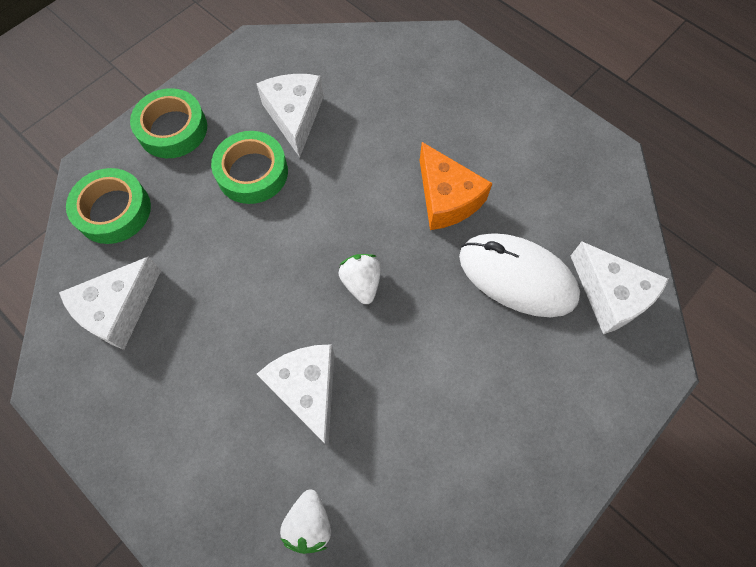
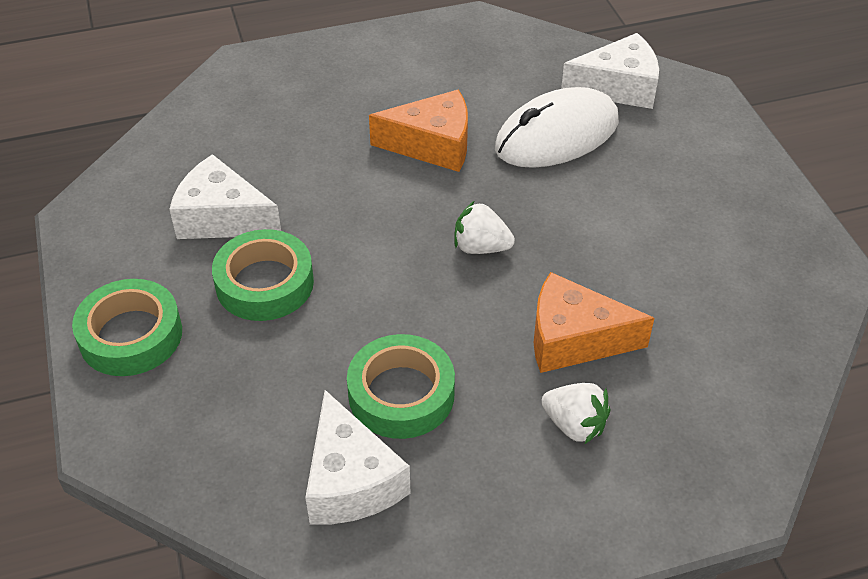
camera: 60 degrees left, 20 degrees down
green tape [66,168,151,244] -> green tape moved to [347,334,455,439]
white cheese [257,344,334,447] -> orange cheese [534,272,654,373]
white strawberry [280,490,331,554] -> white strawberry moved to [541,383,610,445]

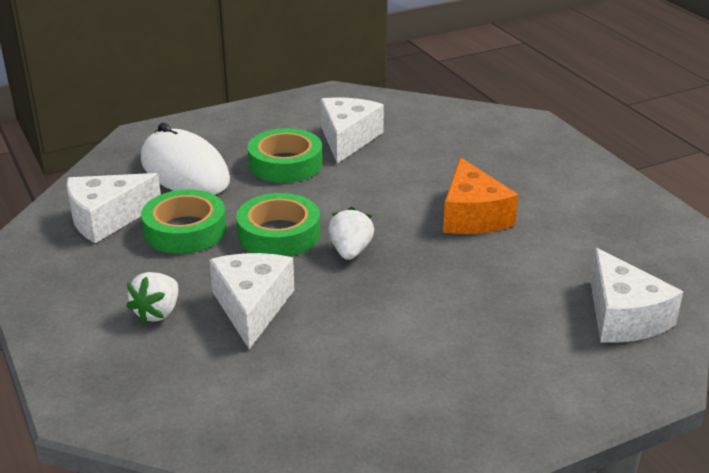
camera: 80 degrees right, 15 degrees down
green tape [72,279,182,376] -> green tape moved to [236,193,320,256]
white mouse [495,87,619,168] -> white mouse moved to [141,123,230,195]
orange cheese [534,272,654,373] -> white cheese [209,253,294,349]

